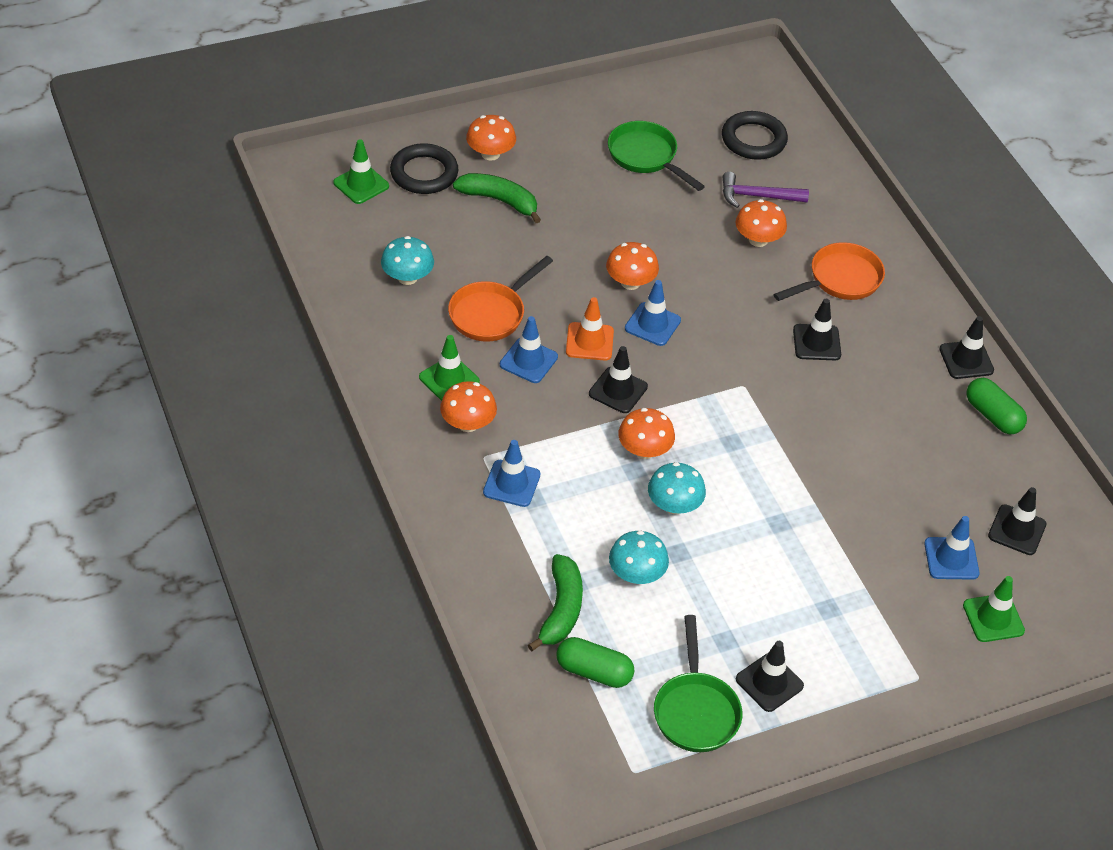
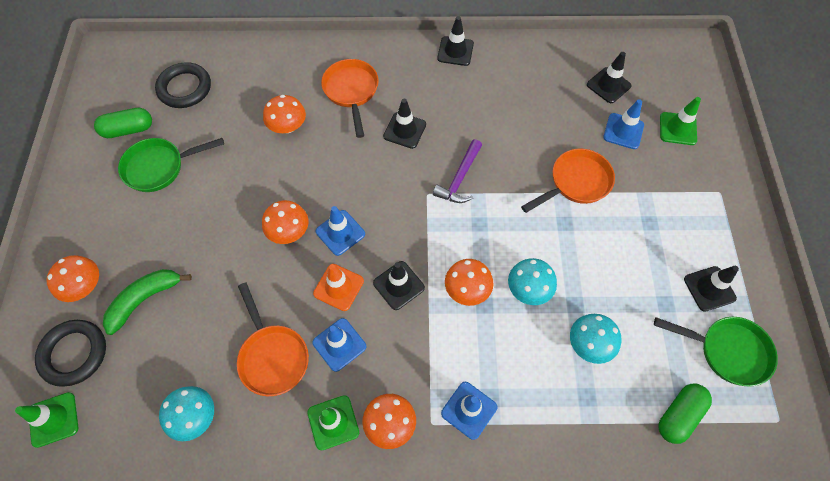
camera: 65 degrees left, 15 degrees up
green banana [528,554,583,651] -> none
purple hammer [723,172,809,208] -> purple hammer moved to [433,139,482,203]
green capsule [967,378,1027,434] -> green capsule moved to [94,108,152,138]
none -> orange pan [521,149,615,213]

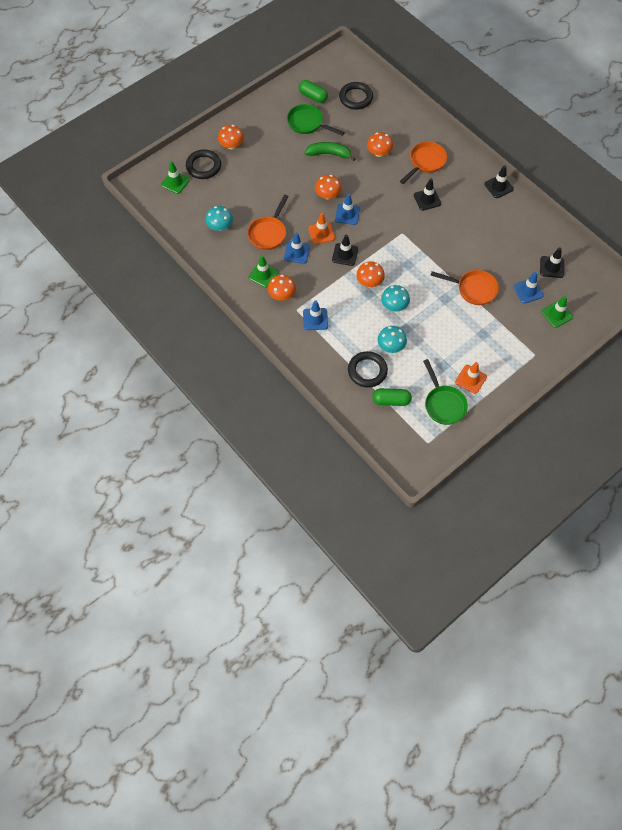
camera: 50 degrees right, 0 degrees up
green banana [103,269,192,335] -> green banana moved to [305,142,355,161]
purple hammer [433,139,482,203] -> none
black traffic cone [684,266,739,312] -> orange traffic cone [455,362,487,394]
none -> black ring [348,351,388,388]

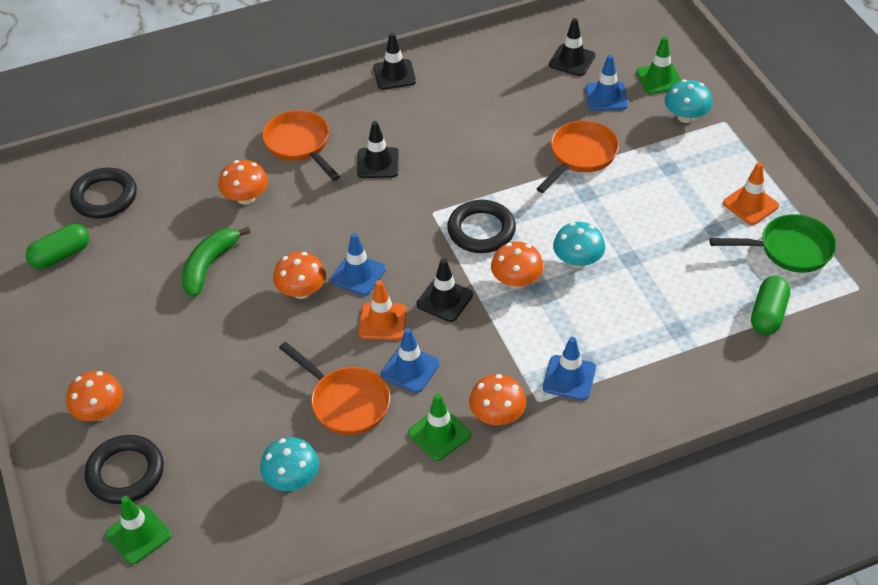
camera: 70 degrees left, 15 degrees down
green pan [287,104,345,136] -> none
black ring [348,351,388,388] -> black ring moved to [447,200,516,253]
turquoise mushroom [378,326,407,353] -> turquoise mushroom moved to [665,79,712,123]

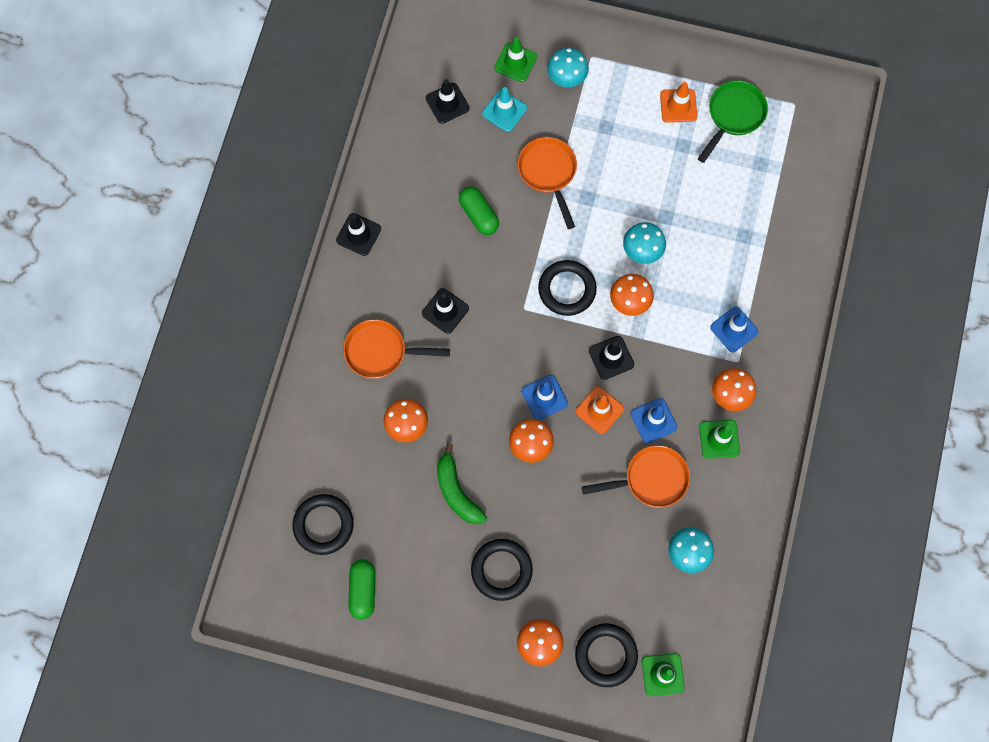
camera: 55 degrees left, 25 degrees up
blue traffic cone [586,55,628,111] -> turquoise traffic cone [482,87,527,132]
green capsule [751,276,790,335] -> green capsule moved to [459,186,499,235]
none -> black ring [471,539,533,601]

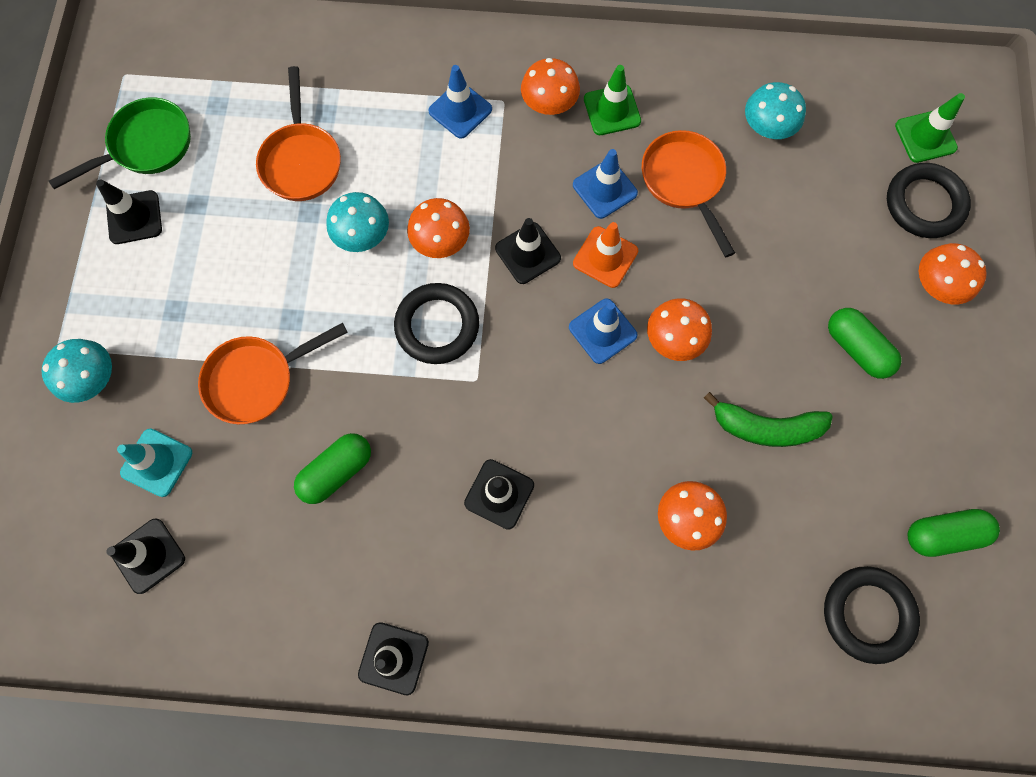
camera: 100 degrees left, 0 degrees up
orange pan [343,319,450,379] -> orange pan moved to [256,66,341,201]
green banana [437,443,487,524] -> green banana turned 45 degrees clockwise [704,392,833,447]
black ring [471,539,533,601] -> green capsule [828,308,902,379]
green traffic cone [494,37,537,82] -> none
orange traffic cone [660,82,697,123] -> black traffic cone [96,179,162,244]
green pan [698,81,768,163] -> green pan turned 120 degrees clockwise [49,97,191,189]

